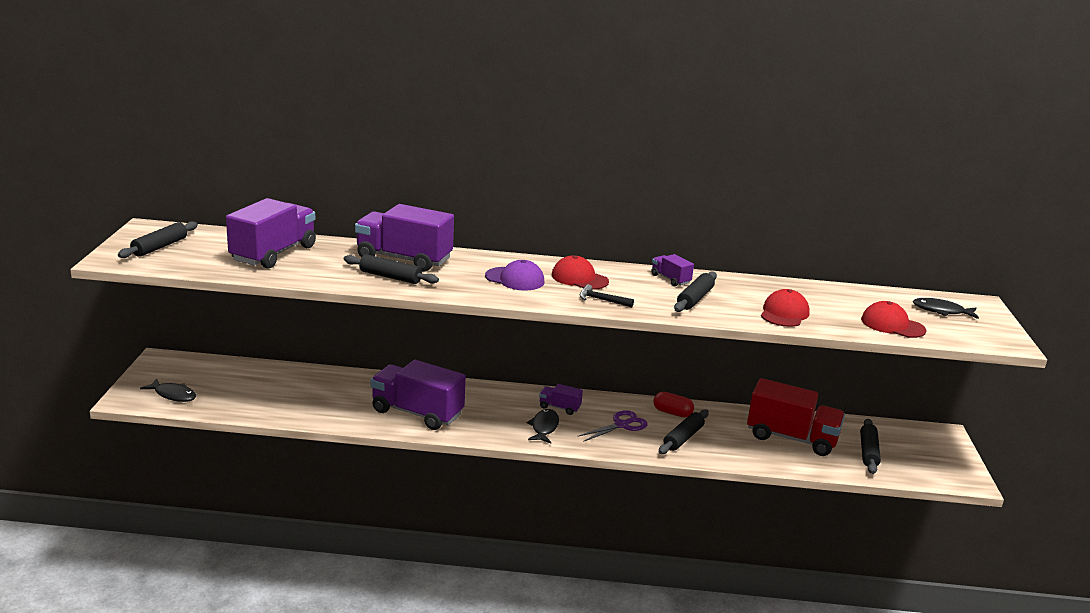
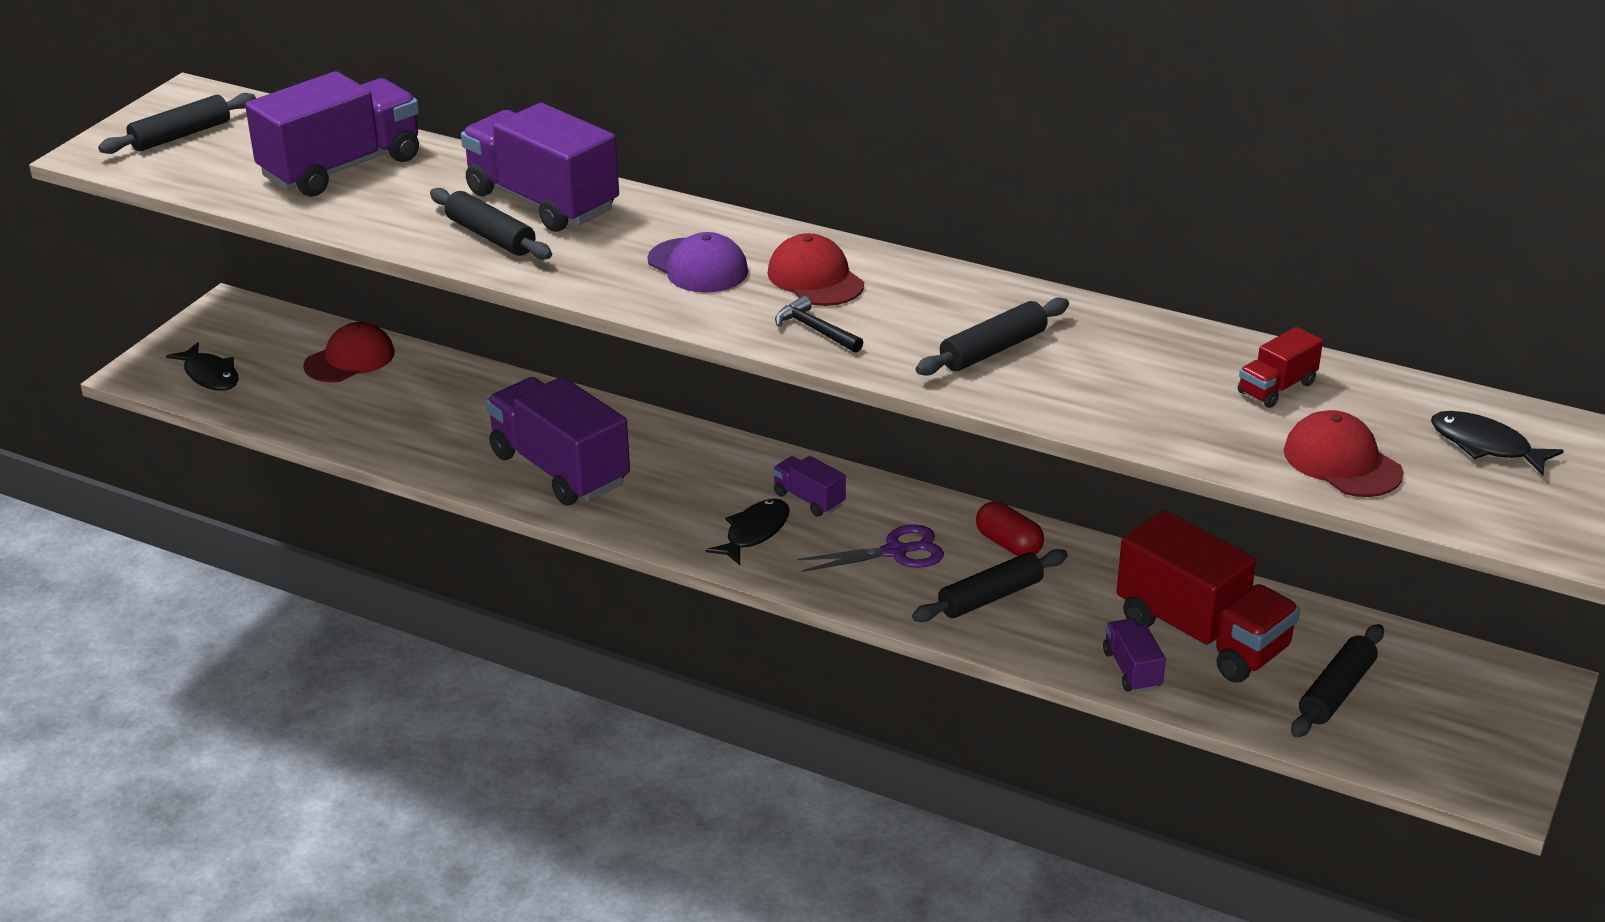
camera: 25 degrees right, 10 degrees up
purple truck [651,254,694,286] -> purple truck moved to [1103,618,1166,693]
red cap [761,289,810,327] -> red cap moved to [303,322,395,382]
none -> red truck [1238,327,1323,408]

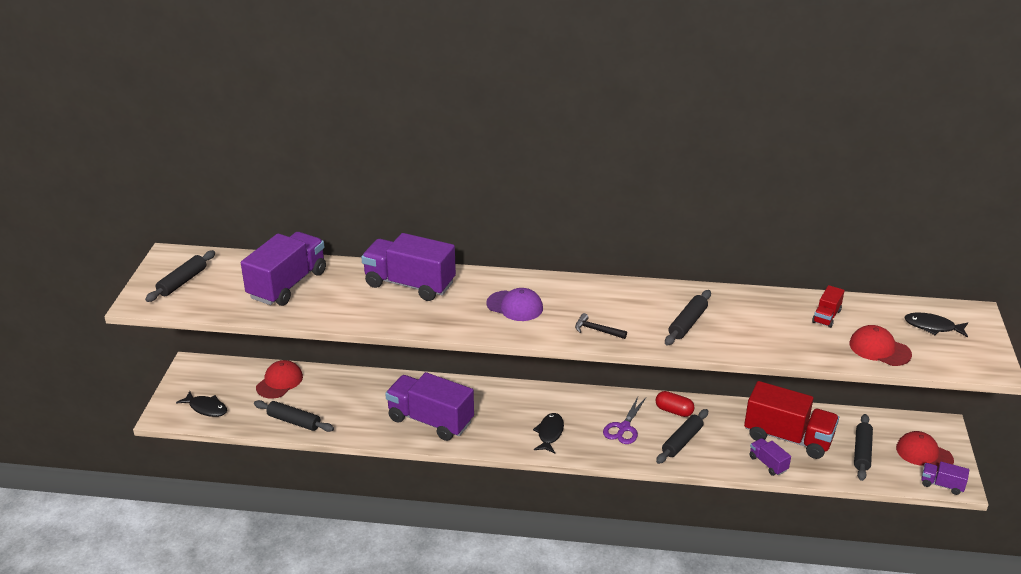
camera: 20 degrees left, 0 degrees up
black rolling pin [430,188,552,260] -> black rolling pin moved to [254,400,334,432]
red cap [767,233,864,306] -> red cap moved to [896,431,954,471]
purple truck [773,456,846,517] -> purple truck moved to [921,462,969,495]
purple scissors [797,524,944,572] -> purple scissors turned 150 degrees clockwise [603,397,646,444]

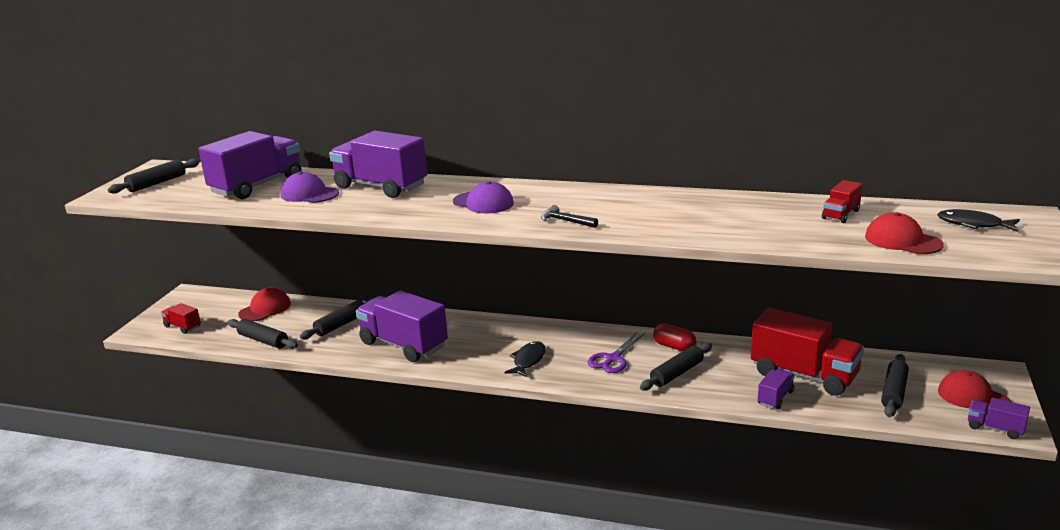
camera: 10 degrees right, 10 degrees down
black fish [176,391,227,417] -> red truck [161,303,201,334]
black rolling pin [665,290,711,345] -> black rolling pin moved to [300,297,374,339]
purple truck [749,438,791,476] -> purple truck turned 60 degrees clockwise [758,369,795,409]
none -> purple cap [281,172,339,203]

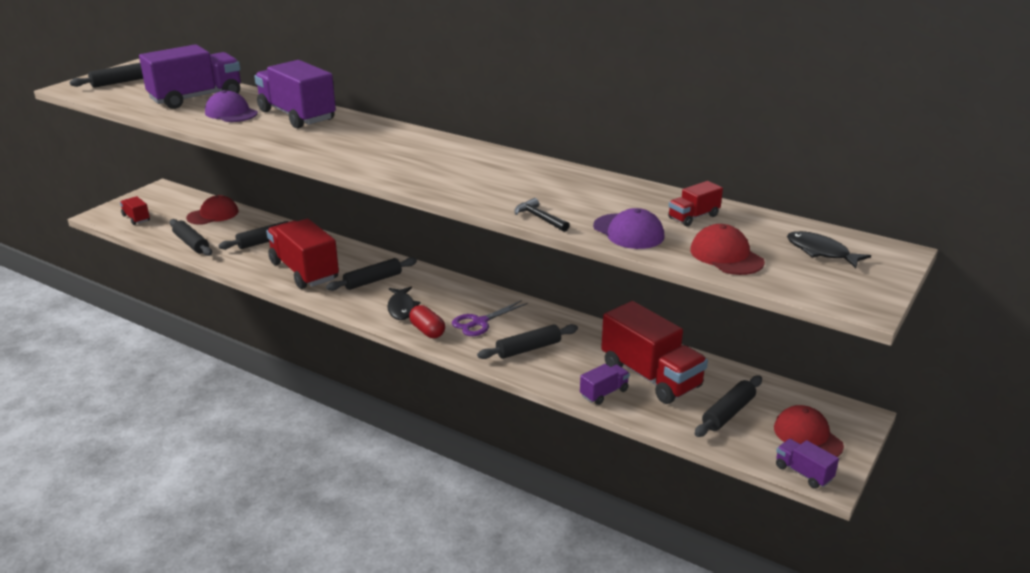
camera: 15 degrees right, 5 degrees up
purple truck [356,290,448,362] -> red truck [266,219,339,289]
purple cap [453,181,514,213] -> purple cap moved to [593,208,665,249]
black fish [504,341,546,377] -> black fish turned 135 degrees clockwise [387,287,421,320]
black hammer [541,205,598,228] -> black hammer moved to [514,198,570,232]
red capsule [653,323,696,351] -> red capsule moved to [409,305,445,338]
none -> black rolling pin [326,257,417,291]

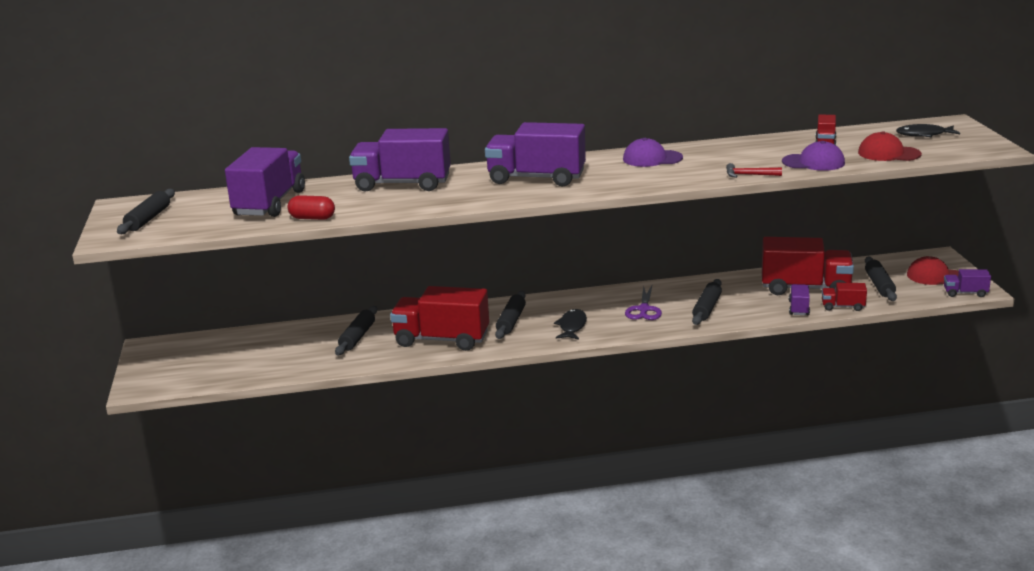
camera: 40 degrees left, 5 degrees down
red truck [120,196,150,225] -> red truck moved to [822,283,867,311]
black rolling pin [170,219,212,256] -> none
red cap [186,195,238,225] -> none
purple cap [205,90,258,122] -> purple cap moved to [623,138,683,167]
black fish [387,287,421,320] -> black fish turned 120 degrees counterclockwise [554,309,587,340]
red capsule [409,305,445,338] -> red capsule moved to [288,195,335,220]
black hammer [514,198,570,232] -> red hammer [726,163,782,178]
none -> purple truck [485,122,586,187]

